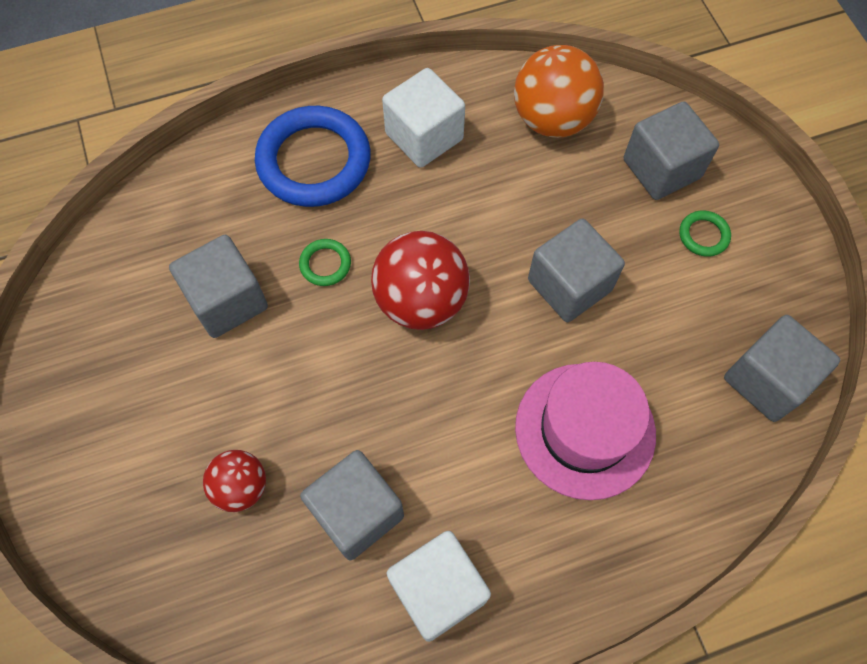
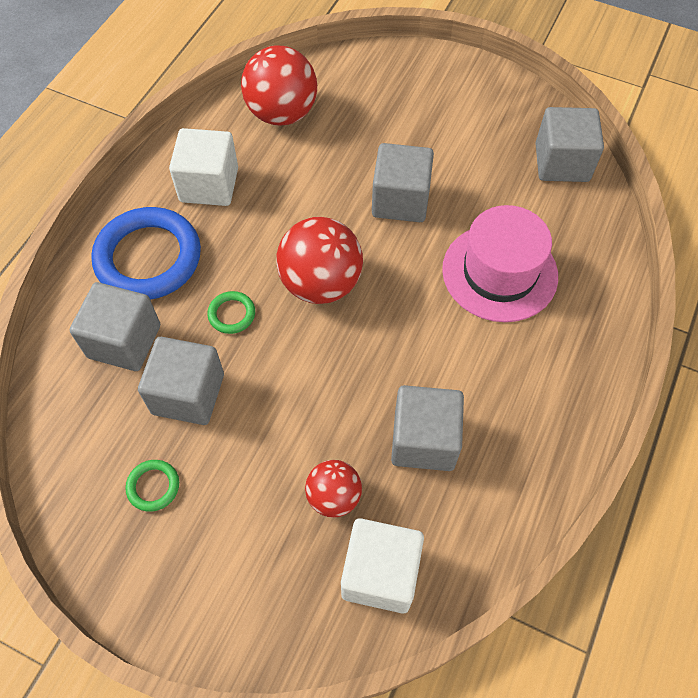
camera: 45 degrees left, 5 degrees down
white cube [386,531,491,642] -> white cube moved to [341,518,424,614]
orange ball [514,45,604,138] -> red ball [241,46,317,126]
grey cube [624,101,719,200] -> grey cube moved to [70,282,160,371]
green ring [679,210,731,257] -> green ring moved to [125,460,179,512]

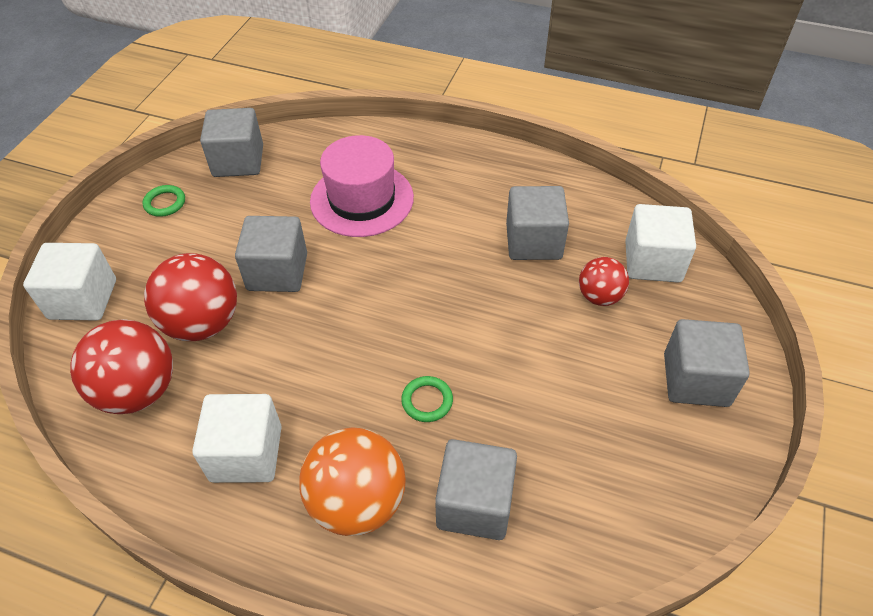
camera: 95 degrees left, 10 degrees down
blue ring [91,207,201,300] -> orange ball [299,427,406,536]
green ring [125,460,179,512] -> green ring moved to [142,185,185,217]
grey cube [138,337,224,425] -> grey cube moved to [664,319,750,407]
red ball [276,217,363,304] -> red ball moved to [144,253,237,341]
none -> white cube [23,243,116,321]

